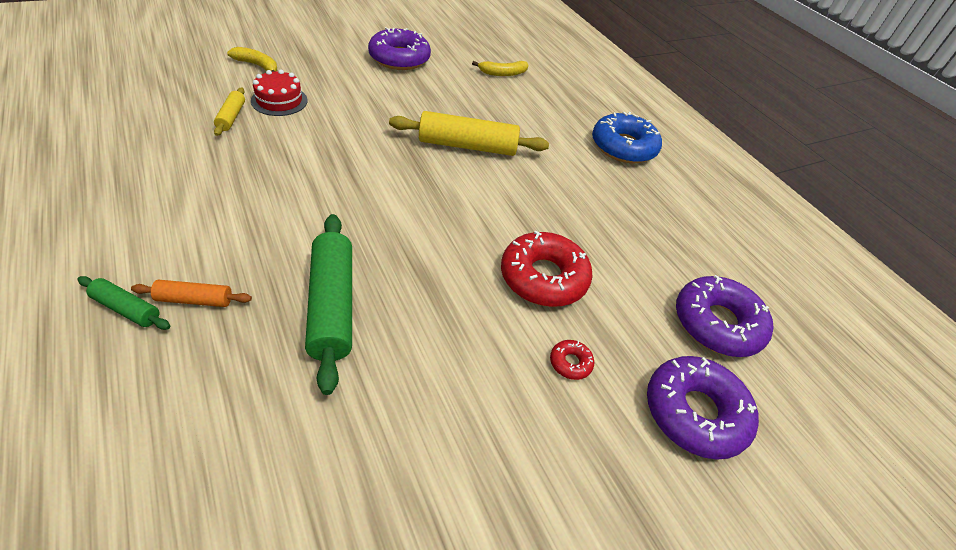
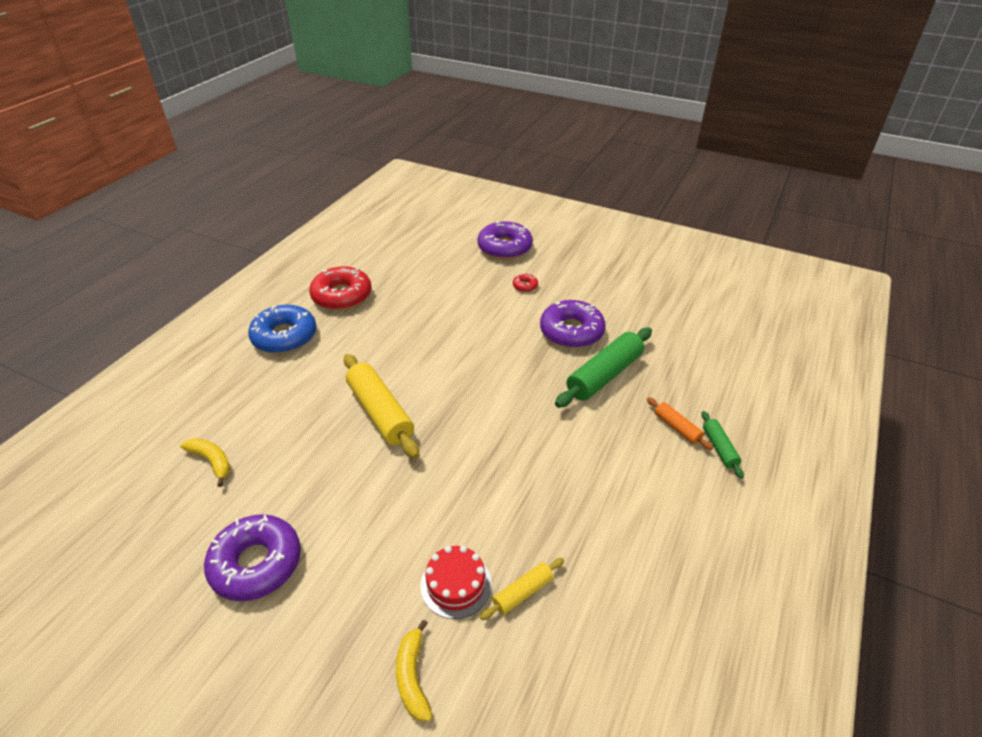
camera: 120 degrees left, 5 degrees down
red donut [501,231,593,307] -> red donut moved to [309,266,371,310]
purple donut [676,275,773,357] -> purple donut moved to [540,300,606,348]

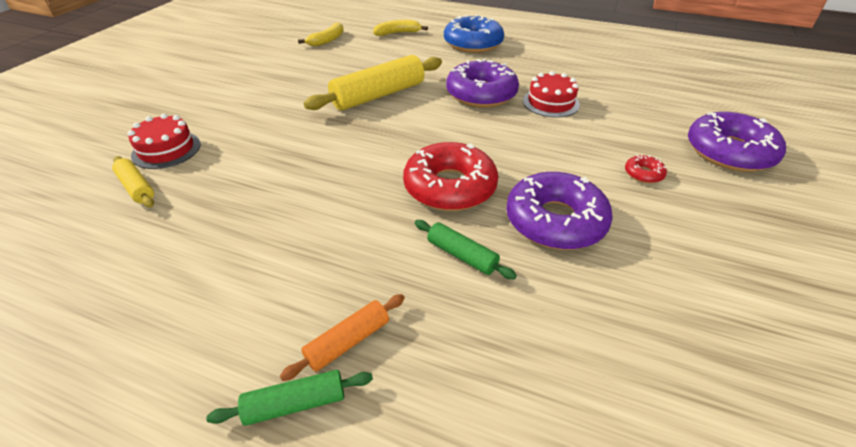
camera: 85 degrees right, 0 degrees up
purple donut [204,514,301,601] -> purple donut moved to [446,59,519,107]
red donut [309,266,371,310] -> red donut moved to [403,142,498,211]
yellow banana [396,620,432,721] -> yellow banana moved to [373,20,428,36]
green rolling pin [555,328,652,408] -> green rolling pin [415,220,517,279], size x0.51
none -> red cake [523,71,580,118]

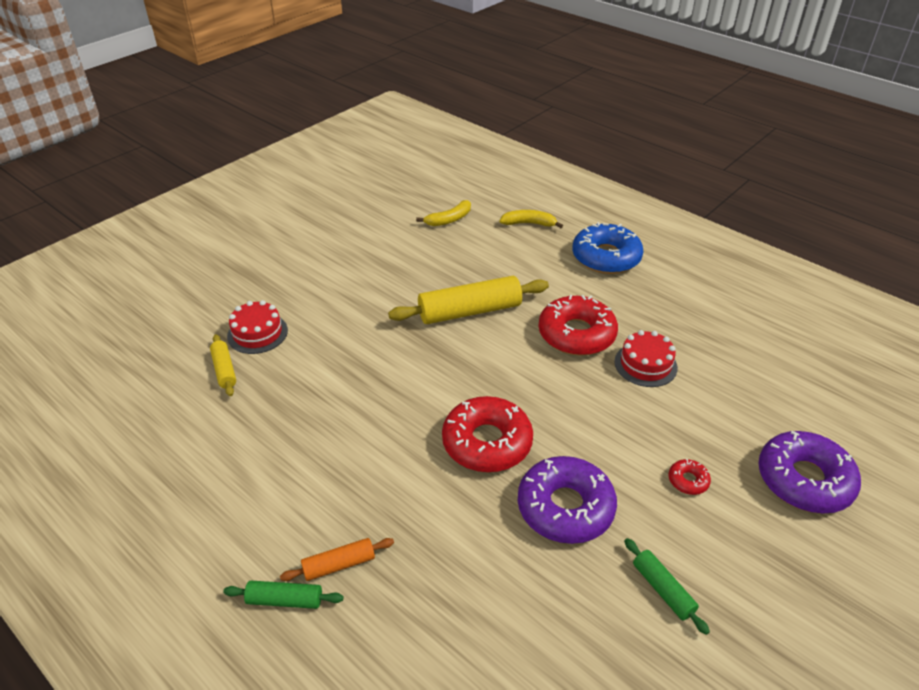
camera: 20 degrees right, 0 degrees up
green rolling pin [415,220,517,279] -> green rolling pin moved to [624,538,710,635]
purple donut [446,59,519,107] -> red donut [538,295,618,356]

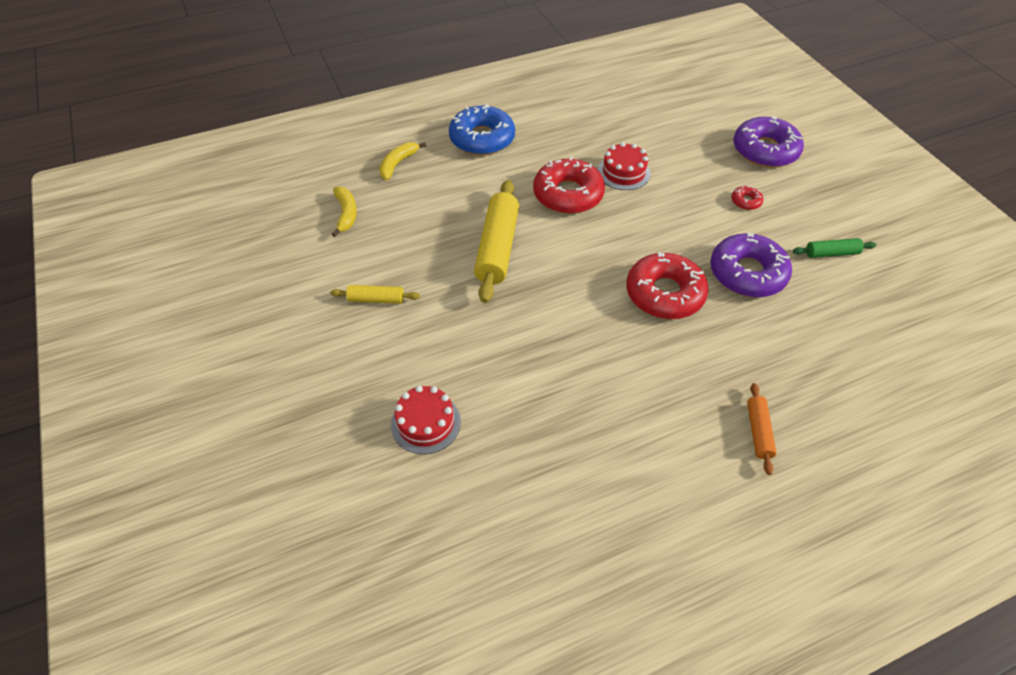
camera: 65 degrees left, 10 degrees up
yellow rolling pin [210,334,236,396] -> yellow rolling pin moved to [330,285,420,304]
green rolling pin [223,581,344,609] -> none

